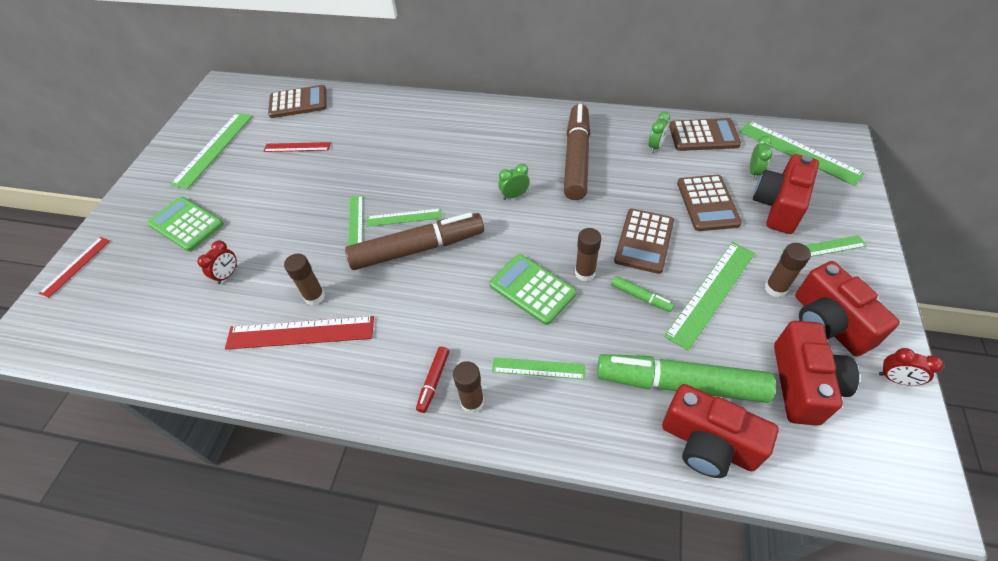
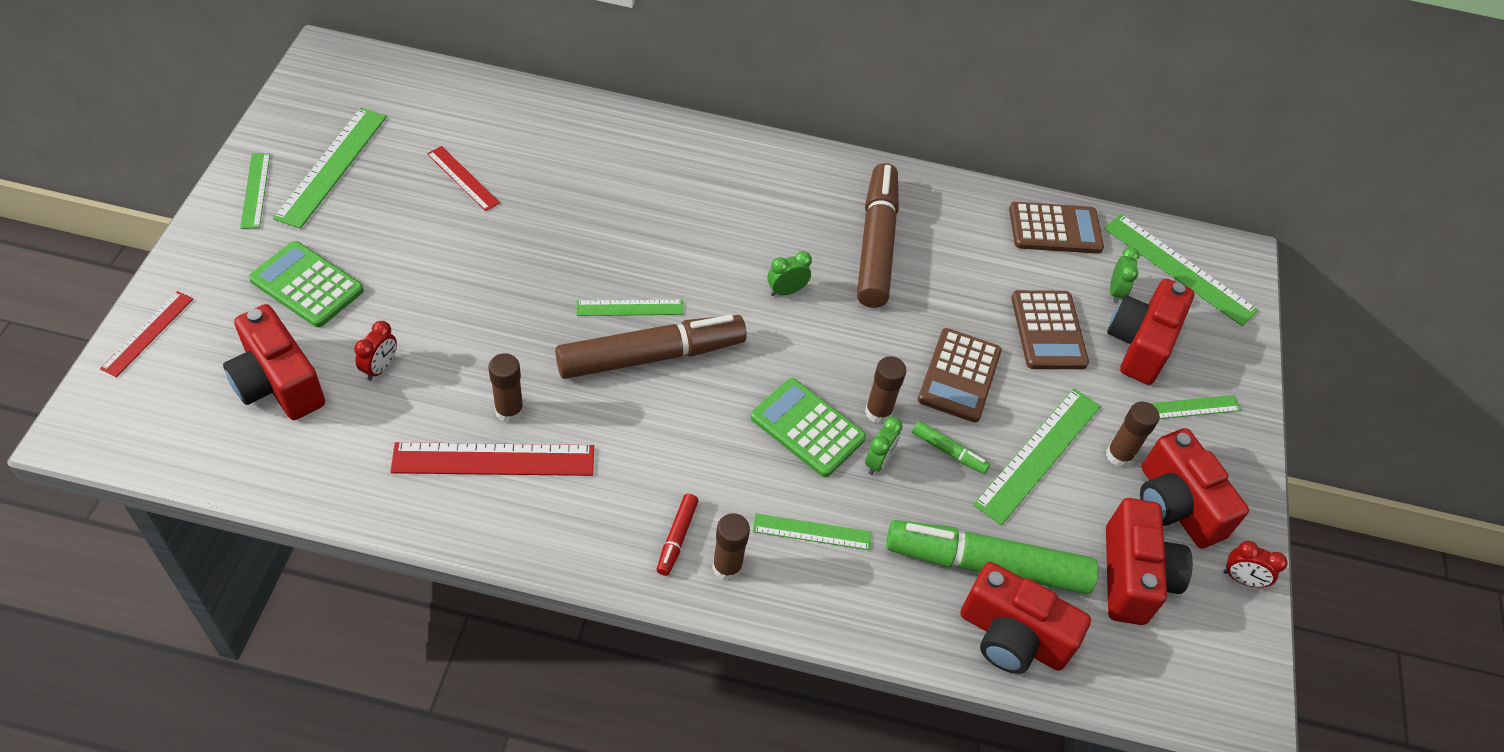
camera: 10 degrees left, 0 degrees up
red ruler [263,142,331,152] -> red ruler turned 45 degrees clockwise [427,146,500,211]
brown calculator [268,85,327,118] -> none
green ruler [348,195,363,246] -> green ruler moved to [240,153,270,229]
green clock [648,112,670,153] -> green clock moved to [865,417,903,475]
none -> red camera [223,304,325,420]

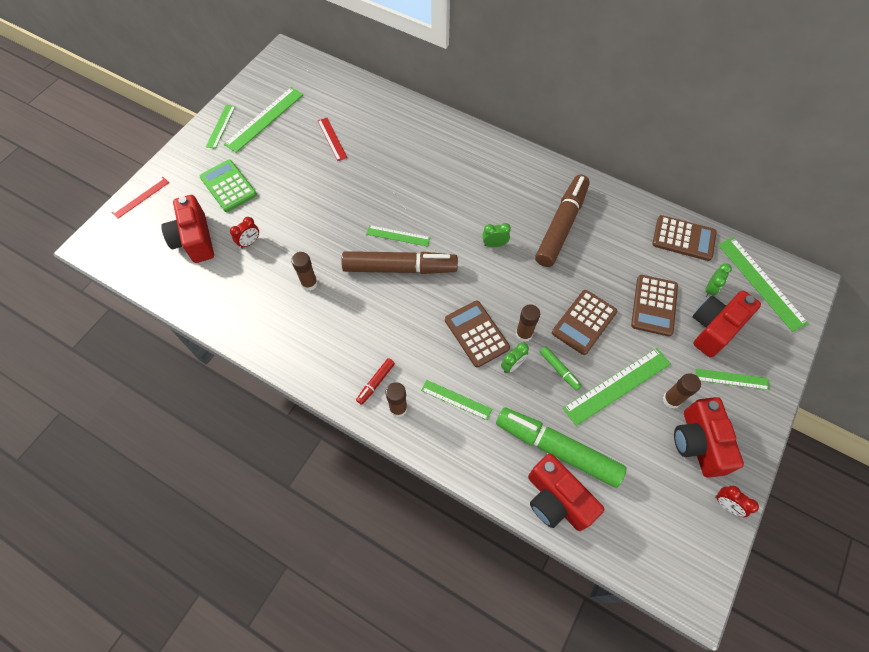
camera: 25 degrees right, 10 degrees up
red ruler [390,442,594,476] -> none
green calculator [751,378,866,477] -> brown calculator [445,301,510,368]
red camera [1106,498,1193,625] -> none

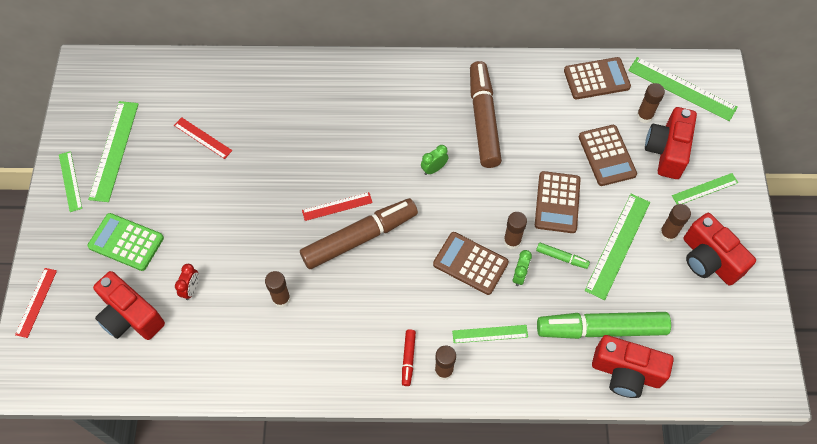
camera: 30 degrees left, 0 degrees up
green ruler [366,225,431,247] -> red ruler [302,192,373,221]
green clock [705,263,732,297] -> brown glue stick [636,83,665,123]
red clock [715,486,759,517] -> none

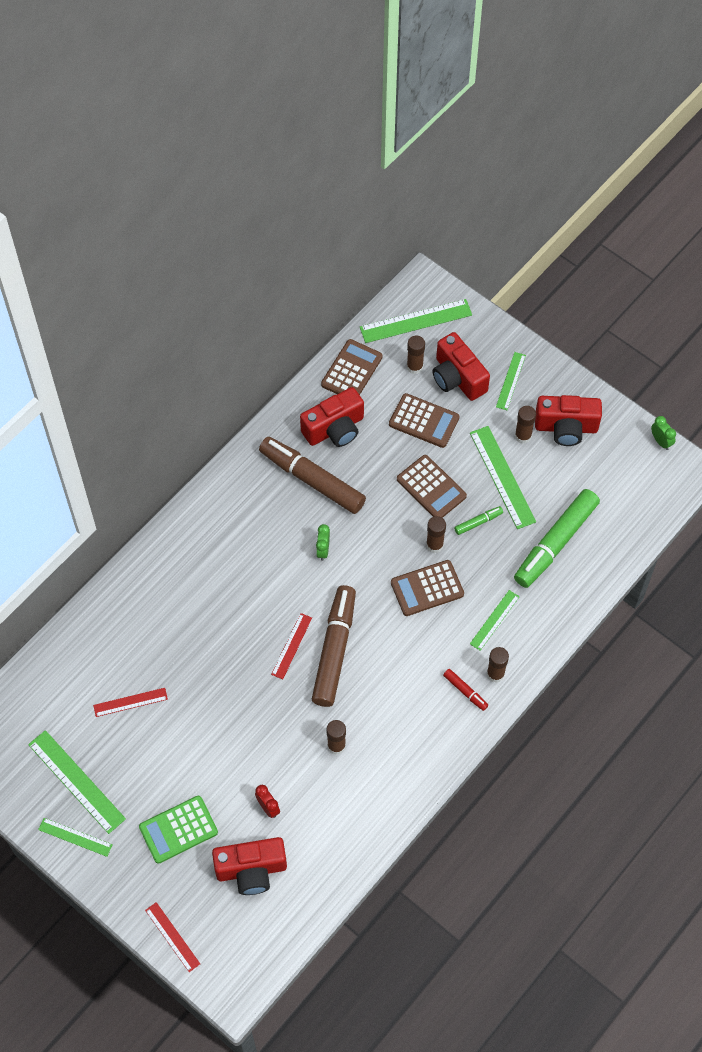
camera: 50 degrees left, 0 degrees up
green clock [513,250,532,286] -> green clock moved to [651,416,676,450]
red camera [592,335,674,398] -> red camera moved to [300,387,364,447]

